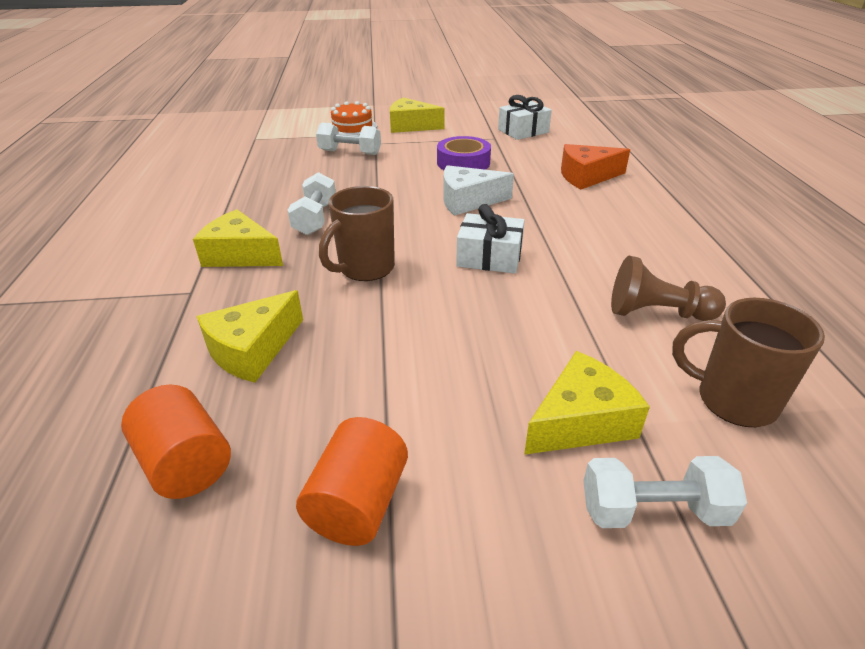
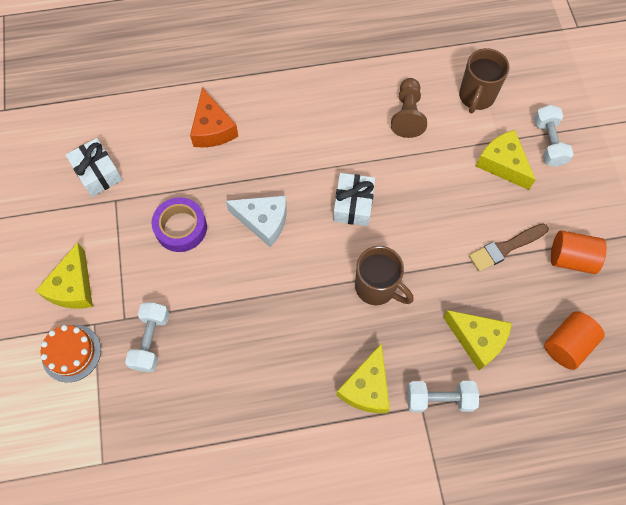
camera: 95 degrees left, 30 degrees up
white dumbbell [288,172,336,235] -> white dumbbell moved to [407,381,479,412]
white cheese [444,165,514,216] -> white cheese turned 60 degrees counterclockwise [226,195,287,247]
none -> brown brush [469,223,549,272]

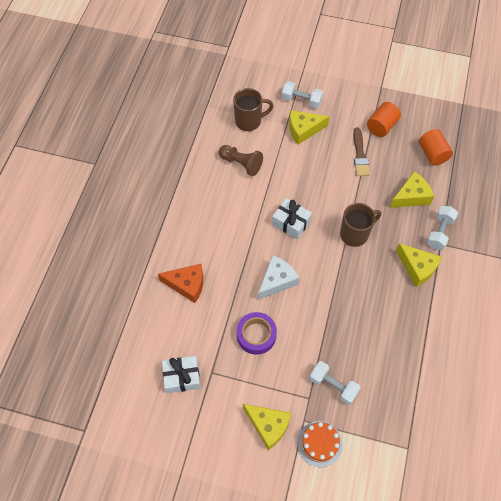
camera: 65 degrees left, 5 degrees down
brown mug [459,48,510,114] -> brown mug turned 60 degrees counterclockwise [233,88,273,131]

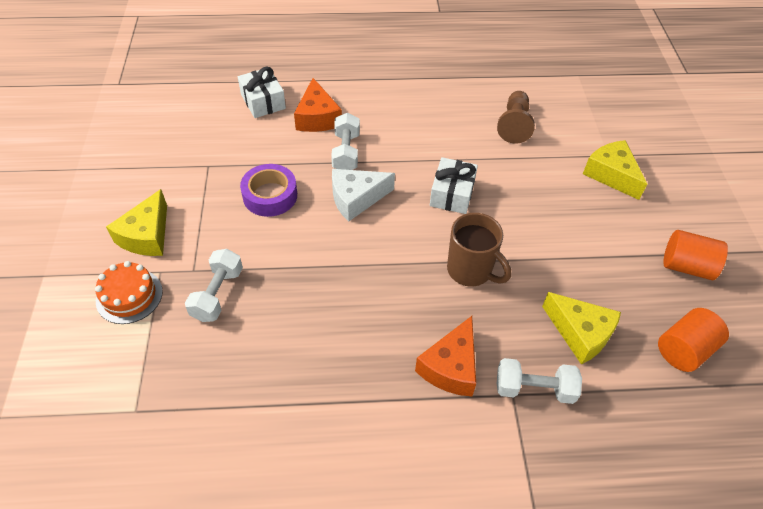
camera: 70 degrees right, 10 degrees down
white gift [162,356,201,393] -> white gift moved to [238,67,286,118]
brown mug [233,88,273,131] -> none
white cheese [258,255,299,300] -> white cheese turned 135 degrees clockwise [332,169,395,222]
white dumbbell [282,81,323,108] -> white dumbbell moved to [331,113,360,170]
brown brush [353,127,370,176] -> none
yellow cheese [396,243,442,287] -> orange cheese [415,316,476,396]

